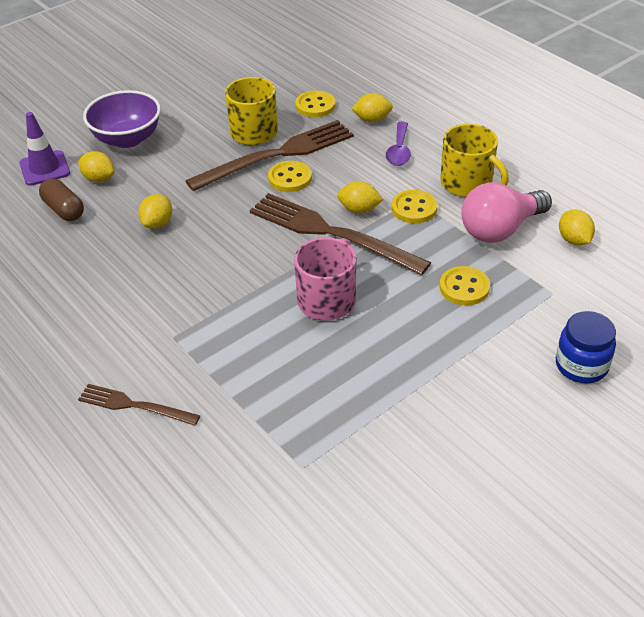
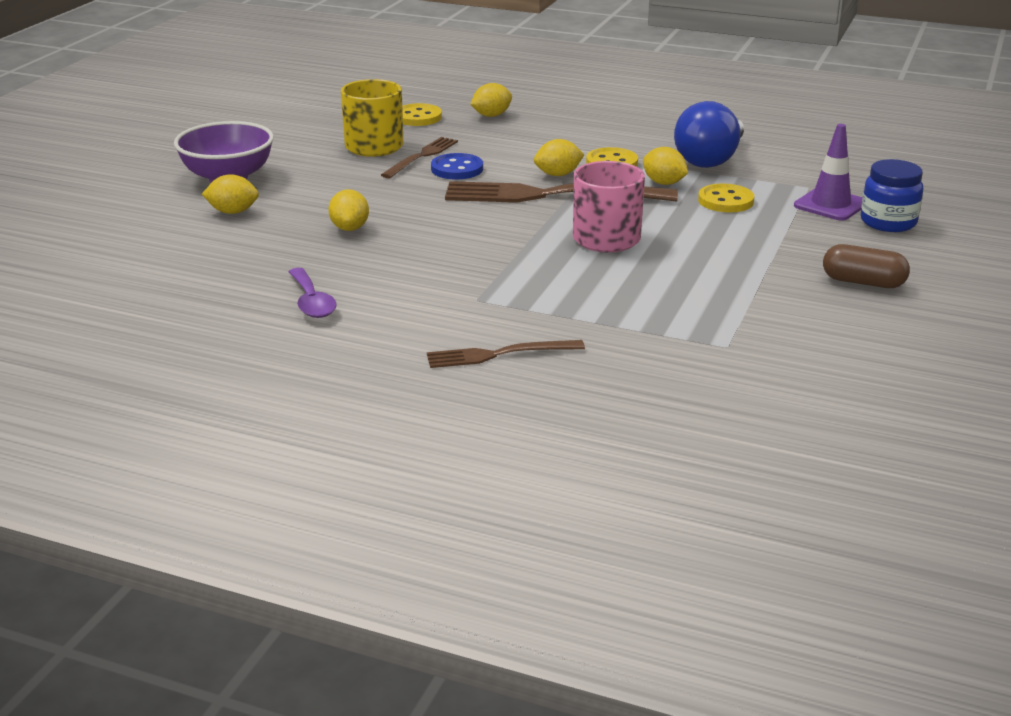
camera: 30 degrees left, 15 degrees down
purple traffic cone [19,112,70,186] -> purple traffic cone moved to [794,124,863,221]
brown capsule [39,178,84,221] -> brown capsule moved to [823,244,910,288]
brown fork [185,120,354,191] -> brown fork [381,137,458,178], size x0.54
yellow button [268,161,312,192] -> blue button [431,153,483,179]
purple spoon [386,121,411,166] -> purple spoon moved to [288,268,337,318]
yellow mug [440,124,509,197] -> none
pink light bulb [461,182,552,243] -> blue light bulb [674,101,744,168]
yellow lemon [559,210,595,245] -> yellow lemon moved to [643,147,688,185]

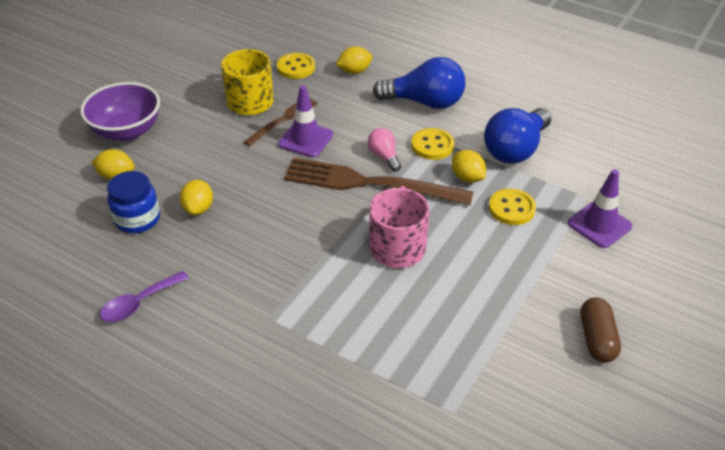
camera: 10 degrees right, 15 degrees up
purple spoon [288,268,337,318] -> purple spoon turned 60 degrees clockwise [100,271,189,322]
brown fork [427,340,585,368] -> none
blue button [431,153,483,179] -> purple traffic cone [278,85,333,157]
yellow lemon [534,139,585,176] -> pink light bulb [368,128,401,171]
brown capsule [823,244,910,288] -> brown capsule turned 60 degrees clockwise [580,297,621,363]
blue jar [861,159,923,232] -> blue jar moved to [107,171,160,233]
none -> blue light bulb [373,57,465,109]

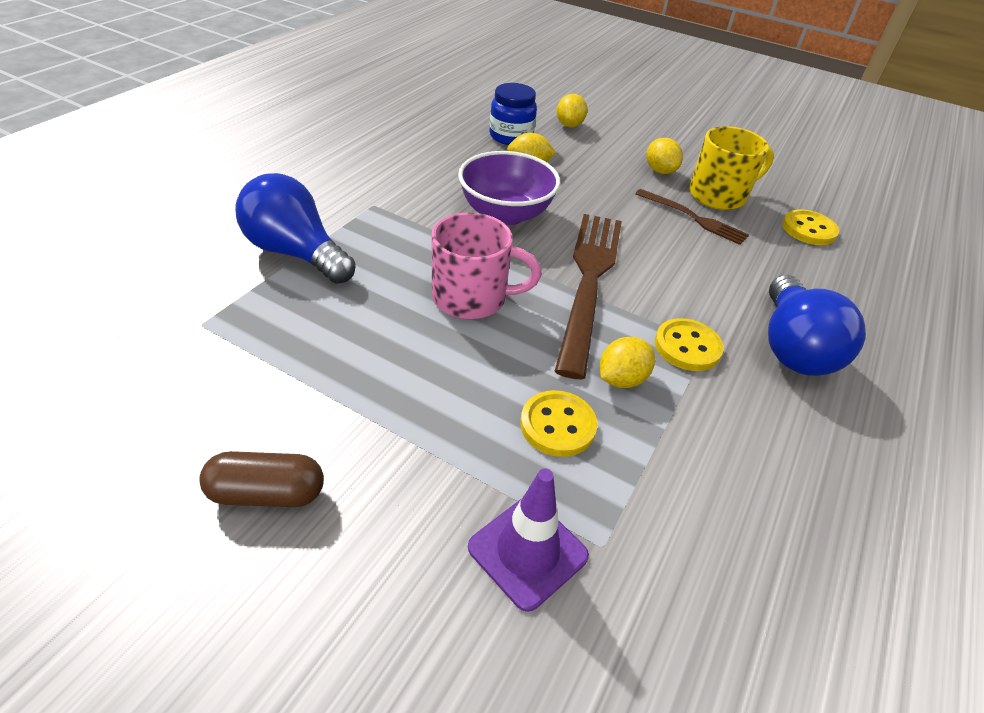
camera: 85 degrees right, 0 degrees up
purple bowl [80,82,160,141] -> purple bowl moved to [458,151,560,225]
purple spoon [100,271,189,322] -> none
purple traffic cone [278,85,333,157] -> none
yellow lemon [336,46,372,74] -> yellow lemon moved to [646,138,683,174]
pink light bulb [368,128,401,171] -> none
blue light bulb [484,108,552,164] -> blue light bulb moved to [235,173,356,284]

